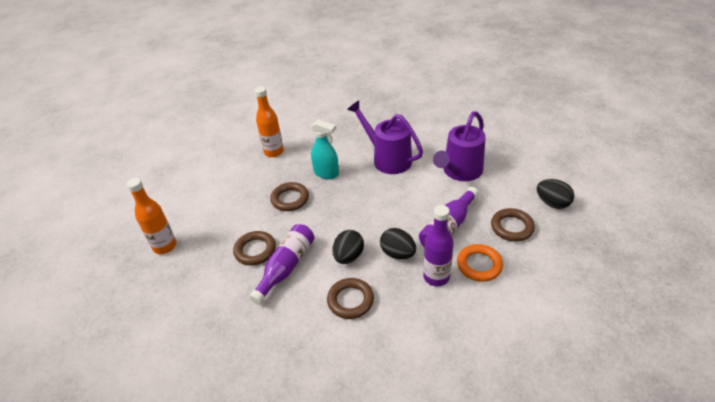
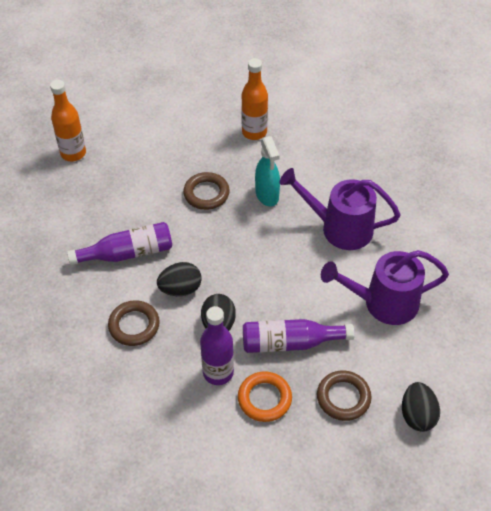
camera: 45 degrees right, 10 degrees up
brown ring [233,231,276,265] -> none
purple watering can [347,100,423,174] -> purple watering can turned 75 degrees counterclockwise [279,168,401,250]

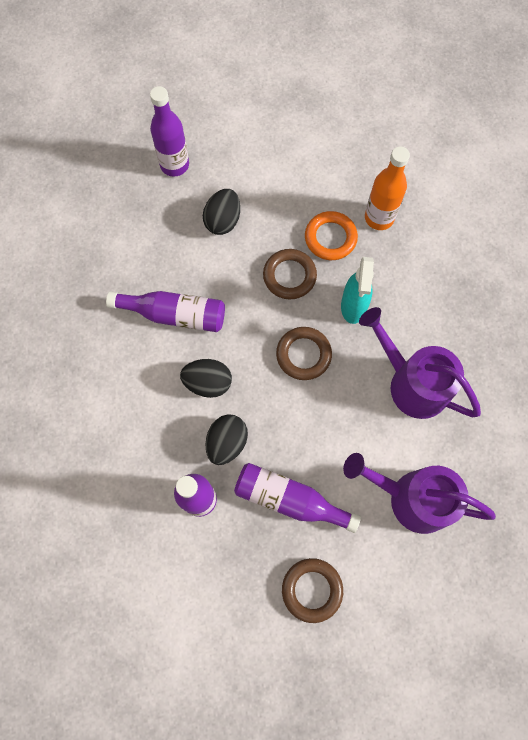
camera: 25 degrees right, 20 degrees up
orange bottle [50,80,86,161] -> purple bottle [150,86,189,177]
brown ring [108,300,160,346] -> brown ring moved to [276,327,332,380]
orange ring [238,371,292,422] -> orange ring moved to [305,211,358,260]
black egg [402,382,440,432] -> black egg moved to [203,189,240,235]

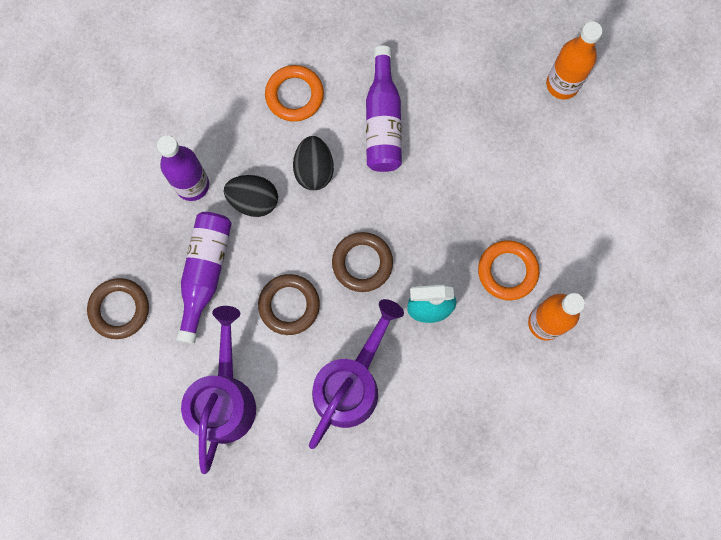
camera: 80 degrees right, 5 degrees up
purple bottle [150,86,189,177] -> orange bottle [546,21,602,100]
black egg [203,189,240,235] -> none
brown ring [263,249,317,299] -> brown ring moved to [258,274,320,335]
none -> orange ring [265,65,324,122]

